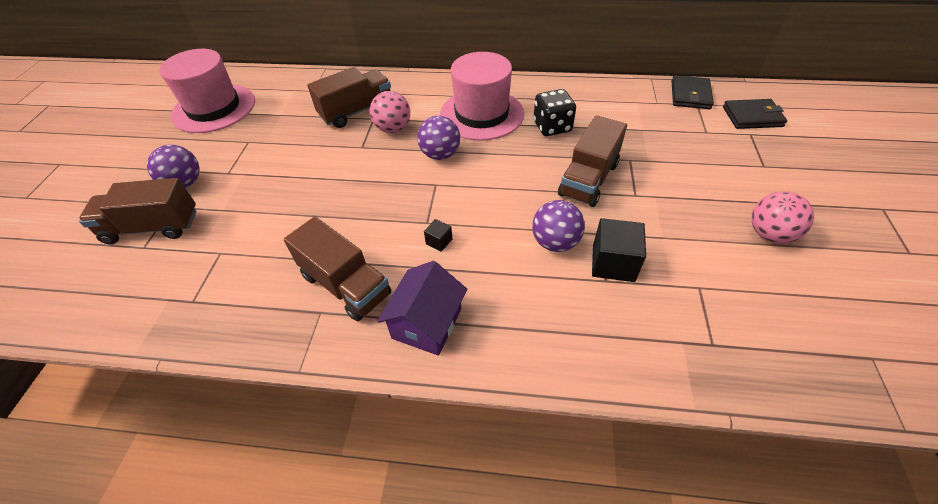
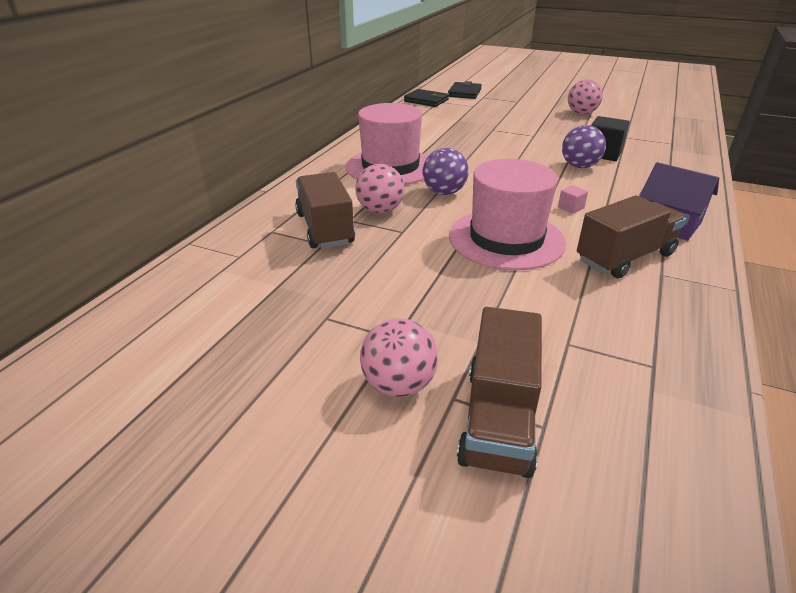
camera: 75 degrees left, 15 degrees down
purple ball [147,145,199,188] -> pink ball [360,318,438,397]
pink hat [160,49,255,133] -> pink hat moved to [449,159,566,270]
black cube [424,219,452,252] -> pink cube [558,185,588,214]
black dice [534,89,576,136] -> none
brown truck [558,115,627,207] -> none

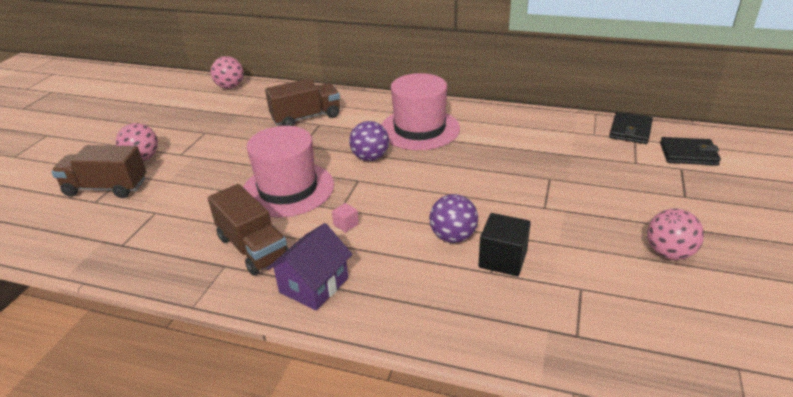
camera: 85 degrees right, 0 degrees up
pink ball [355,164,404,214] -> pink ball moved to [211,56,244,89]

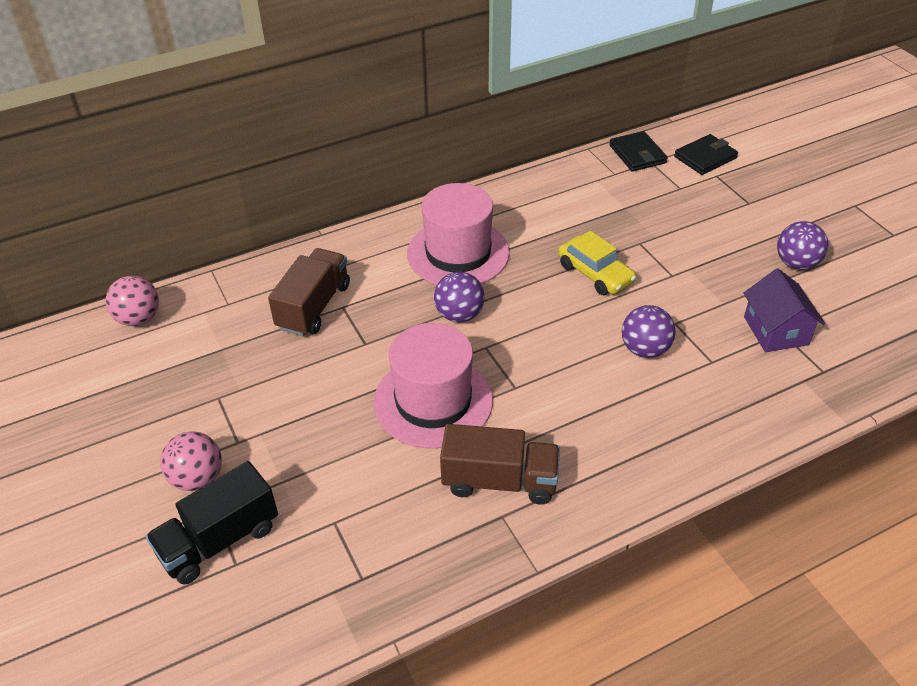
camera: 45 degrees left, 10 degrees up
brown truck [51,145,146,198] -> black truck [146,461,278,585]
purple house [267,223,353,310] -> purple house moved to [743,268,825,352]
pink cube [332,203,359,233] -> none
black cube [478,213,531,276] -> none
pink ball [647,208,704,260] -> purple ball [777,221,828,270]
none -> yellow car [558,231,636,295]

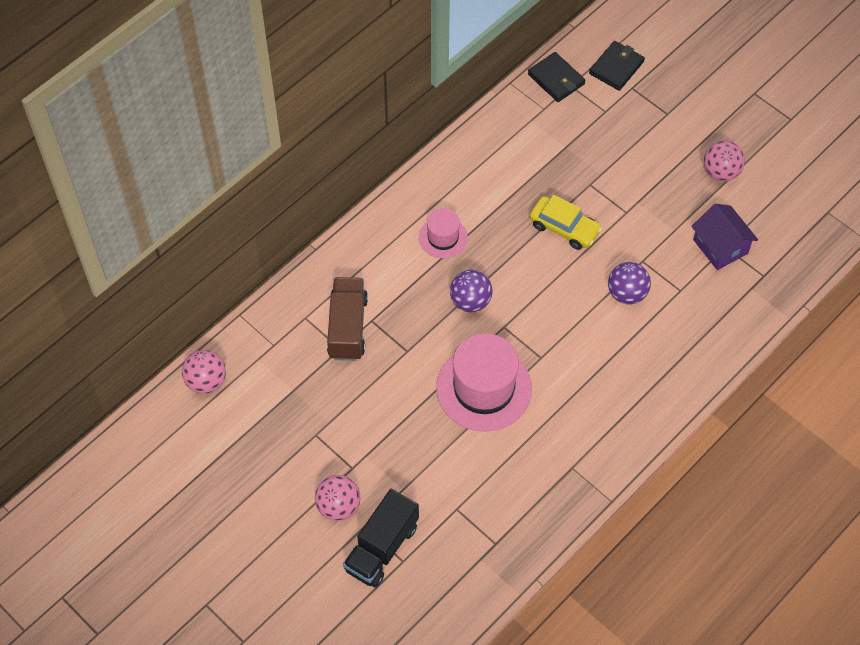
camera: 20 degrees left, 15 degrees up
pink hat [407,183,510,285] -> pink hat [419,208,468,258], size x0.54
brown truck [440,424,560,504] -> none
purple ball [777,221,828,270] -> pink ball [704,141,745,181]

